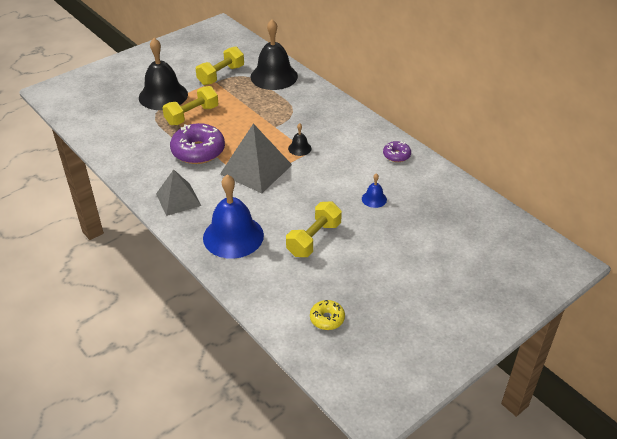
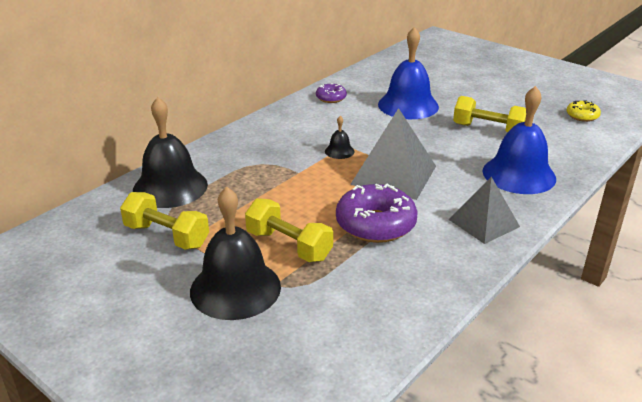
camera: 100 degrees left, 10 degrees down
blue bell [362,173,387,208] -> blue bell [378,27,439,119], size x2.28

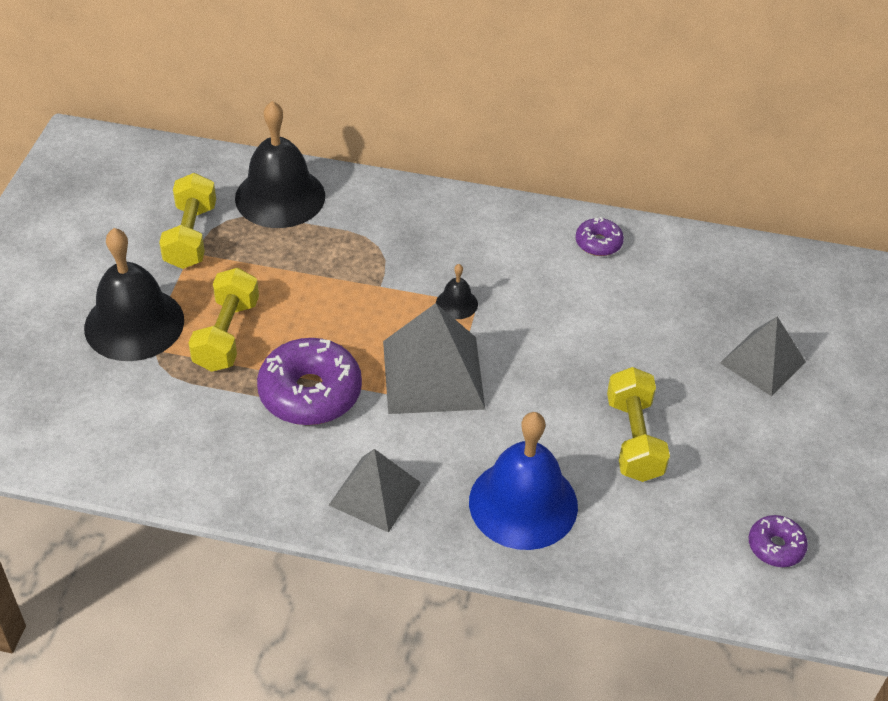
camera: 60 degrees right, 15 degrees up
blue bell [378,27,439,119] -> none
yellow donut [566,100,601,122] -> purple donut [749,515,808,567]
none -> grey pyramid [720,316,806,396]

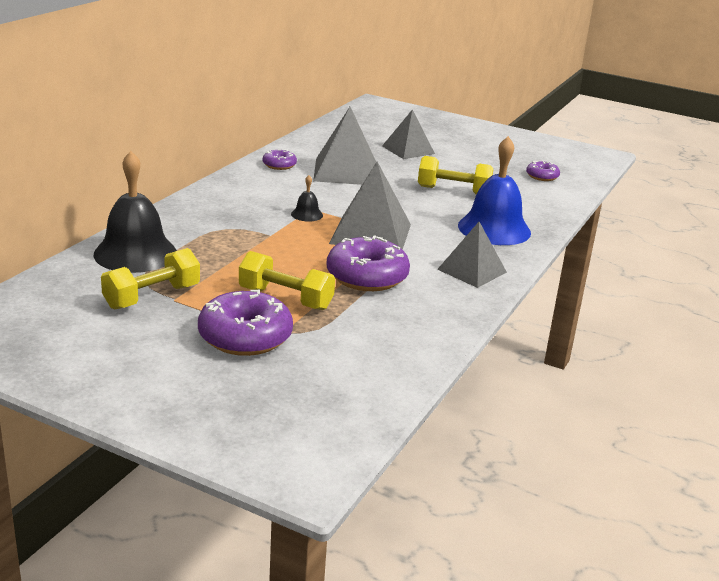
camera: 75 degrees left, 20 degrees down
black bell [84,228,184,361] -> purple donut [198,290,293,356]
yellow dumbbell [159,173,216,269] -> yellow dumbbell turned 60 degrees counterclockwise [101,248,200,310]
none -> grey pyramid [313,107,376,185]

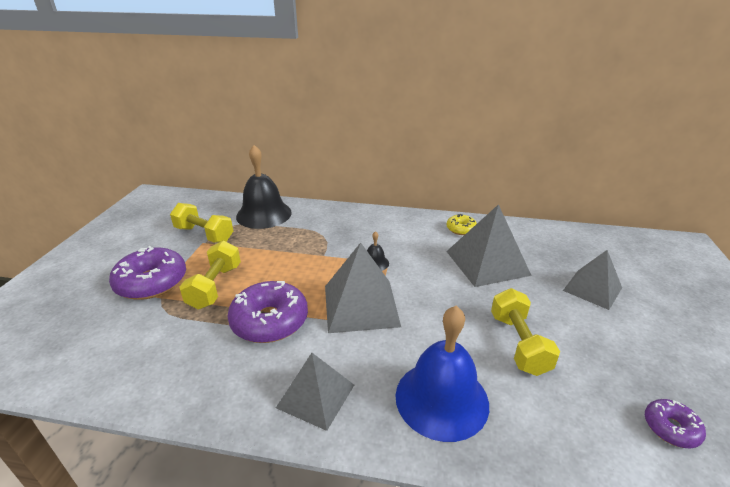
camera: 75 degrees right, 5 degrees up
purple donut [263,149,297,170] -> yellow donut [447,214,477,235]

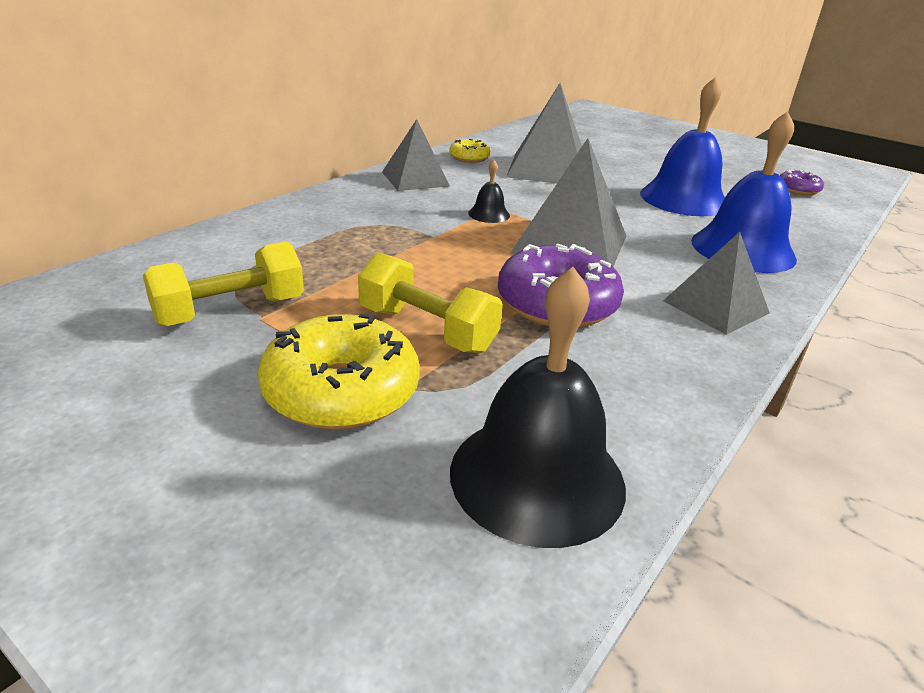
camera: 65 degrees left, 0 degrees up
purple donut [109,246,186,300] -> yellow donut [258,314,420,430]
black bell [236,145,292,229] -> black bell moved to [450,267,626,548]
yellow dumbbell [491,288,560,376] -> blue bell [640,77,725,216]
grey pyramid [563,250,622,310] -> grey pyramid moved to [382,119,450,191]

